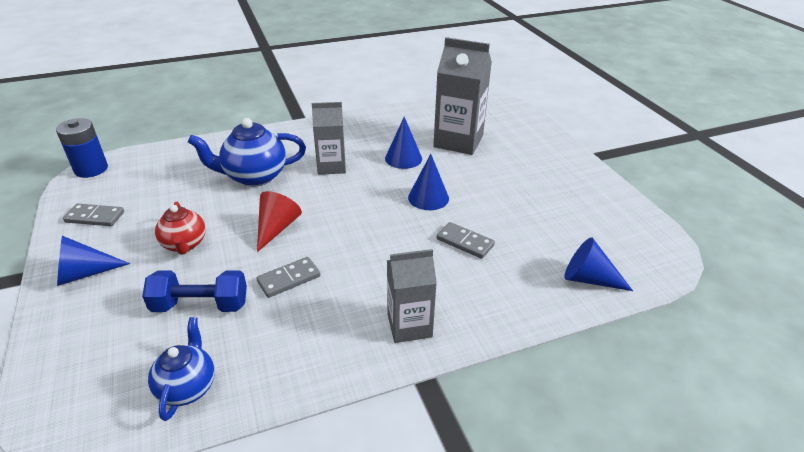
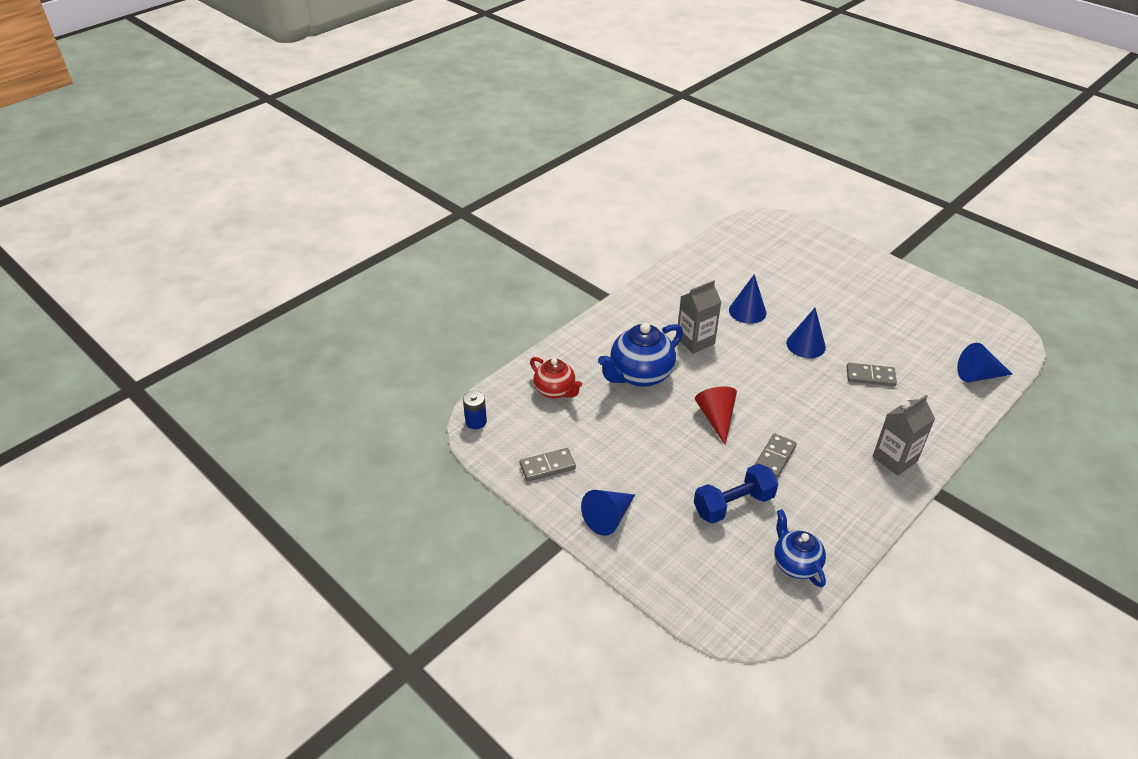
camera: 25 degrees left, 5 degrees up
blue battery [56,118,108,178] -> blue battery [463,391,487,429], size x0.63
red teapot [155,202,206,255] -> red teapot moved to [530,357,582,399]
grey carton [433,37,492,155] -> none

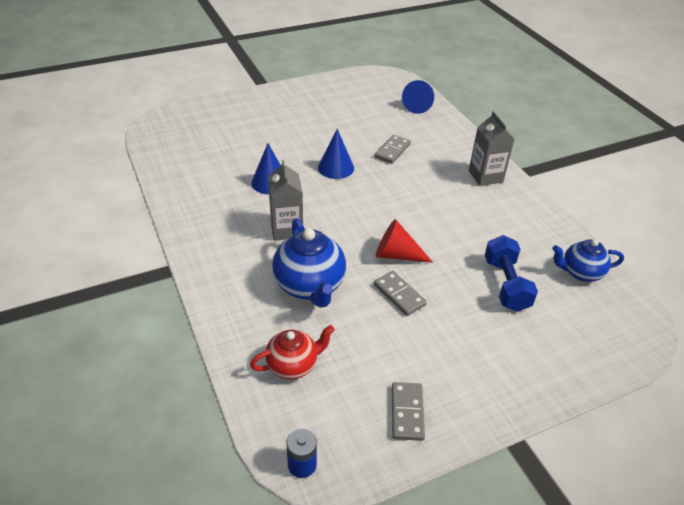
camera: 70 degrees left, 0 degrees up
blue cone [581,490,635,536] -> none
grey domino [754,433,797,478] -> grey domino moved to [374,271,427,316]

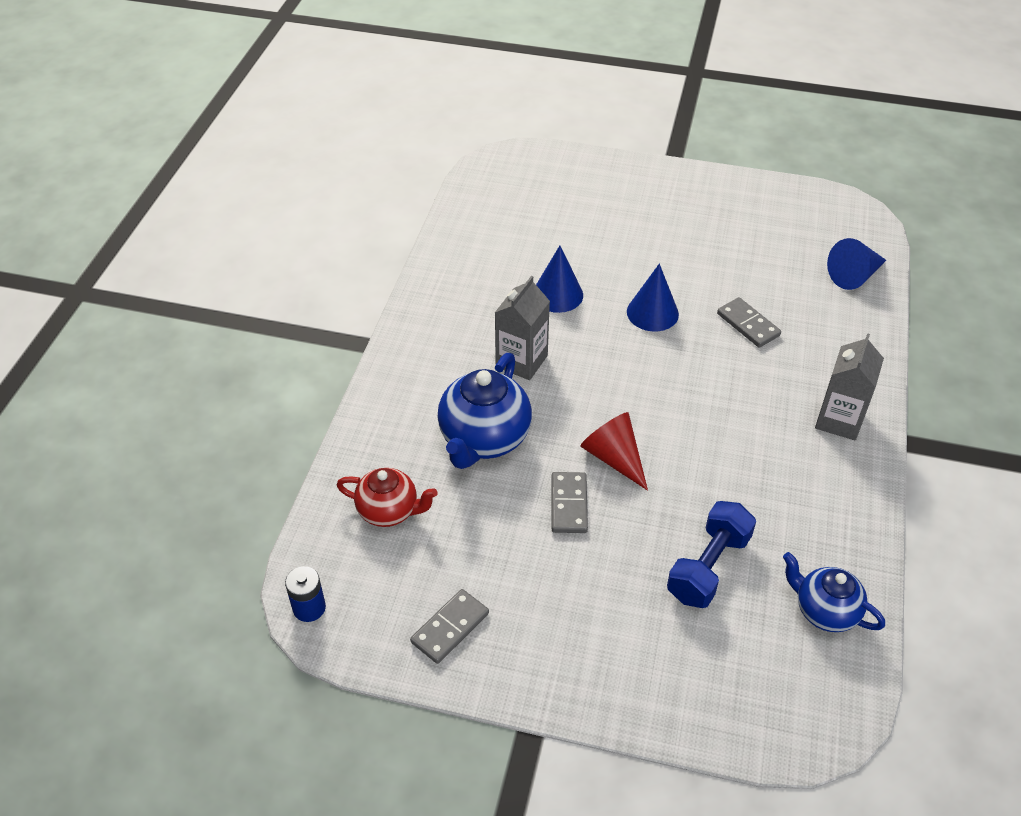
camera: 40 degrees right, 5 degrees up
grey domino [375,135,411,164] -> grey domino turned 75 degrees clockwise [717,297,781,348]

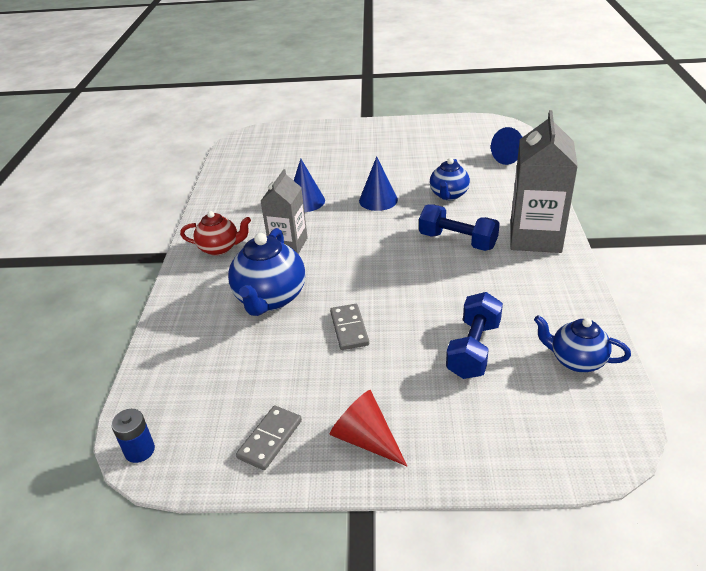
camera: 10 degrees left, 10 degrees down
red teapot [337,468,438,527] -> red teapot moved to [180,211,251,256]
red cone [580,412,648,491] -> red cone moved to [329,390,407,466]
grey domino [717,297,781,348] -> blue teapot [430,158,470,200]
grey carton [815,333,884,440] -> grey carton [510,110,578,253], size x1.57
none -> blue dumbbell [419,204,500,251]

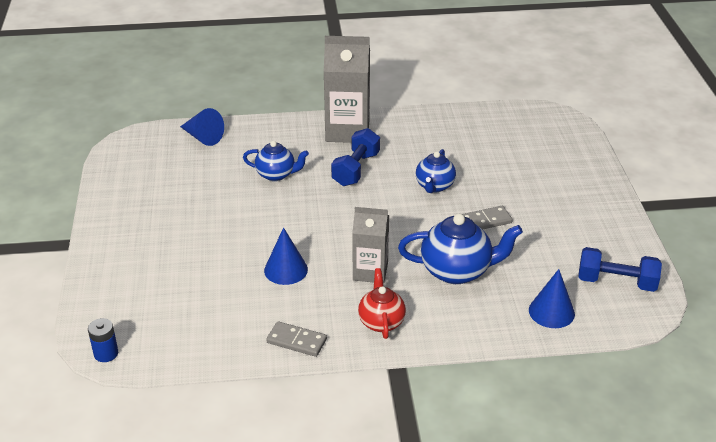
camera: 100 degrees left, 0 degrees up
blue battery [111,409,155,463] -> blue battery moved to [88,318,118,362]
grey domino [236,405,302,470] -> grey domino moved to [266,321,327,357]
red cone [329,390,407,466] -> none
blue cone [359,156,398,211] -> blue cone moved to [529,269,575,328]
blue dumbbell [446,292,503,379] -> blue dumbbell moved to [578,247,662,292]
blue teapot [534,315,631,372] -> blue teapot moved to [416,149,456,193]

